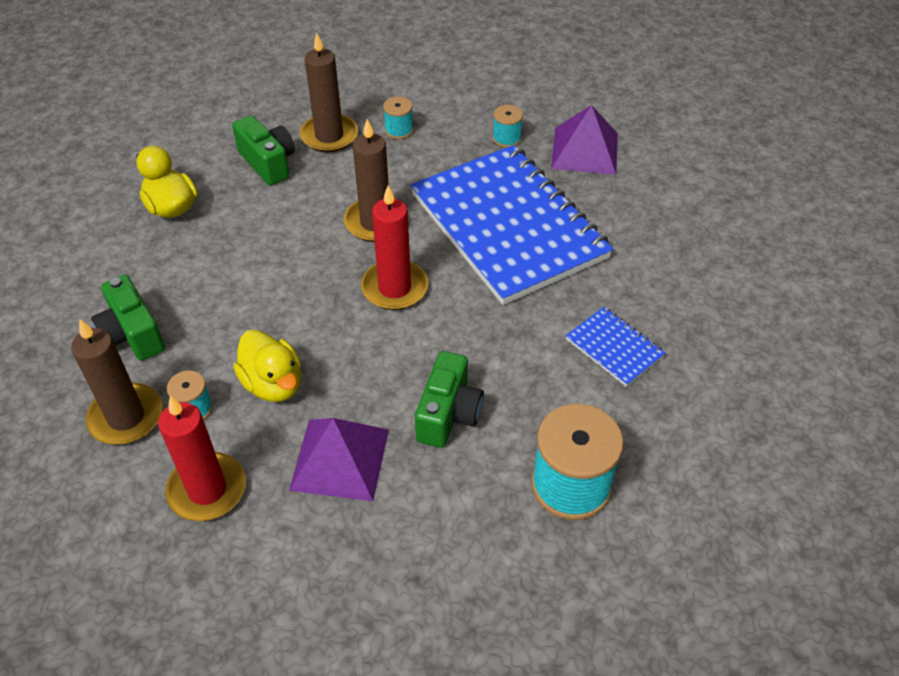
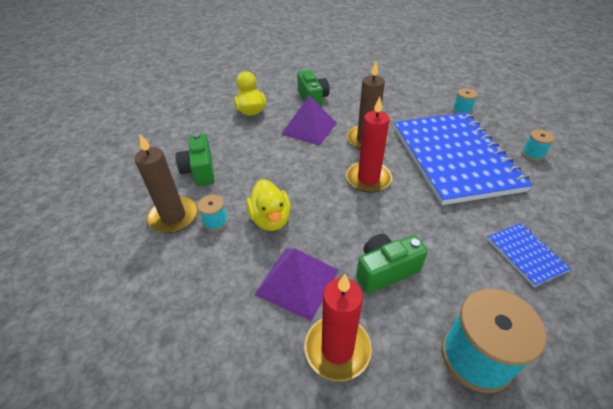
camera: 20 degrees right, 5 degrees down
red candle [158,396,246,521] -> red candle moved to [305,274,372,381]
brown candle [300,32,358,152] -> none
turquoise spool [383,97,413,139] -> turquoise spool moved to [522,129,555,161]
green camera [415,351,484,448] -> green camera turned 150 degrees counterclockwise [356,234,428,294]
purple pyramid [551,105,618,175] -> purple pyramid moved to [281,96,337,146]

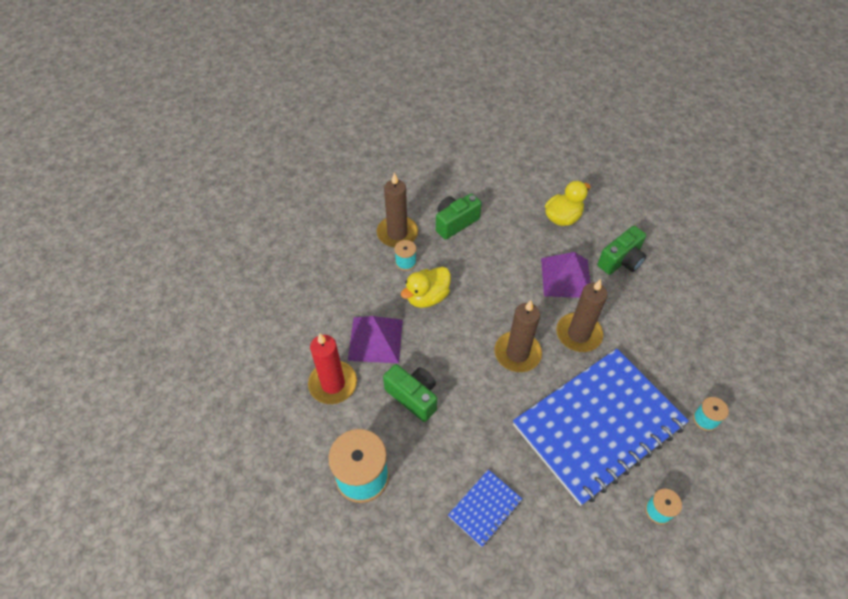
camera: 65 degrees right, 10 degrees up
red candle [346,96,392,193] -> brown candle [495,300,542,372]

